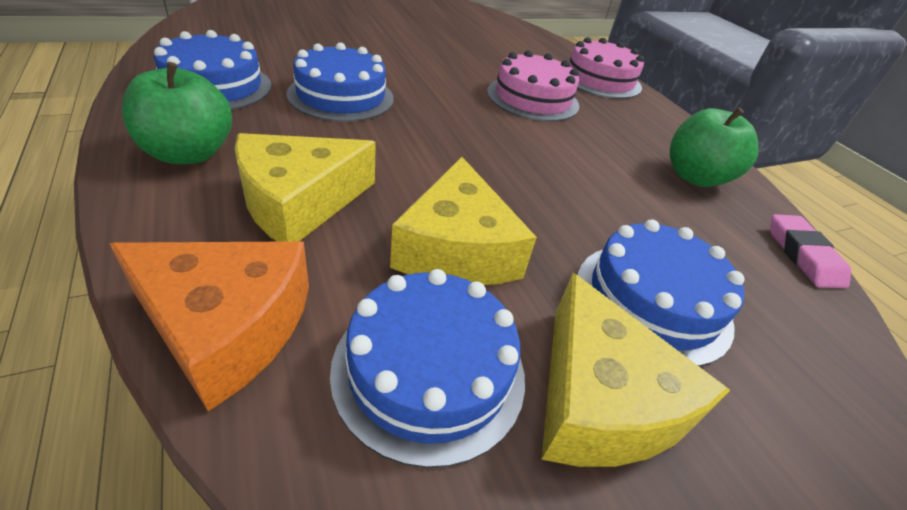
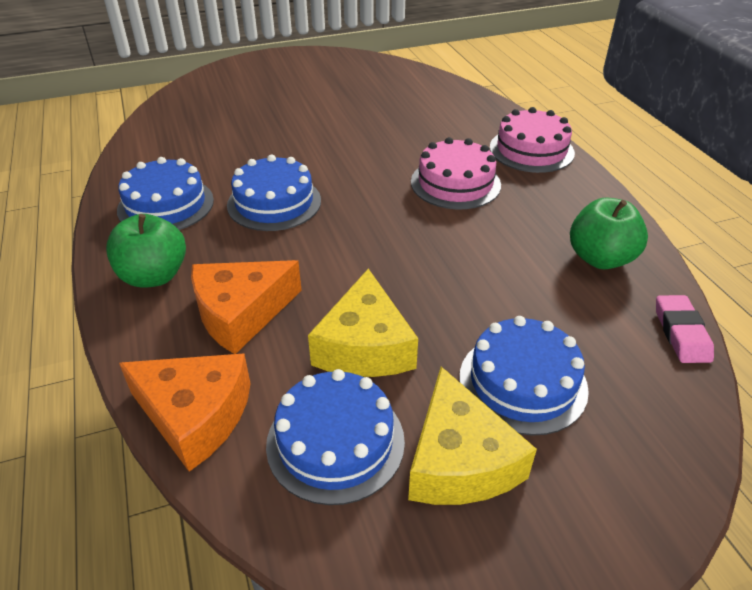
camera: 10 degrees right, 0 degrees up
yellow cheese [235,133,376,242] -> orange cheese [191,260,302,354]

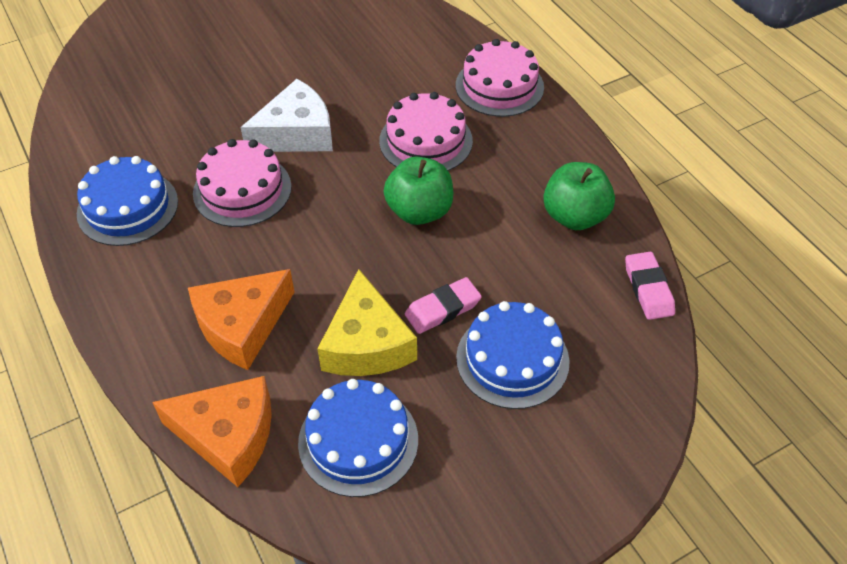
camera: 10 degrees left, 10 degrees up
green apple [106,214,186,288] -> green apple moved to [384,157,453,225]
blue cake [227,155,321,231] -> pink cake [193,139,292,227]
yellow cheese [408,367,537,505] -> none
none -> white cheese [241,79,333,152]
none -> pink eraser [405,277,482,334]

